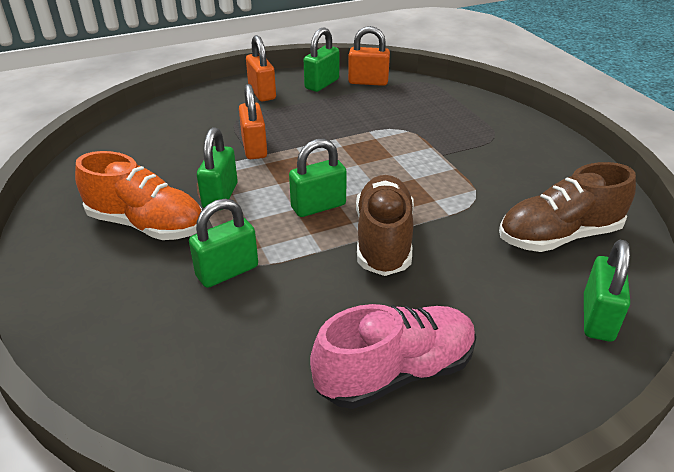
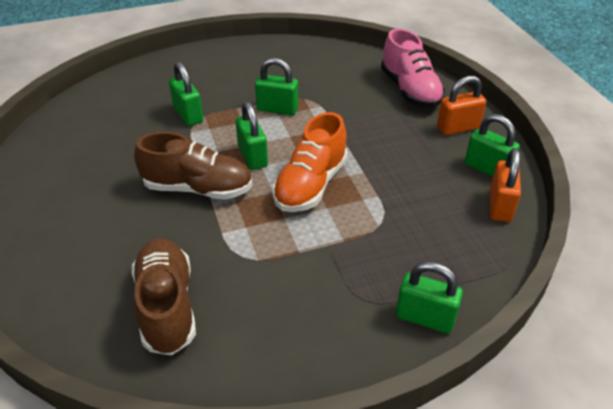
camera: 95 degrees right, 5 degrees up
orange shoe [75,151,202,240] -> orange shoe moved to [272,112,348,212]
orange padlock [239,84,267,159] -> none
pink shoe [310,304,476,409] -> pink shoe moved to [381,29,445,108]
green padlock [584,240,630,342] -> green padlock moved to [396,261,463,333]

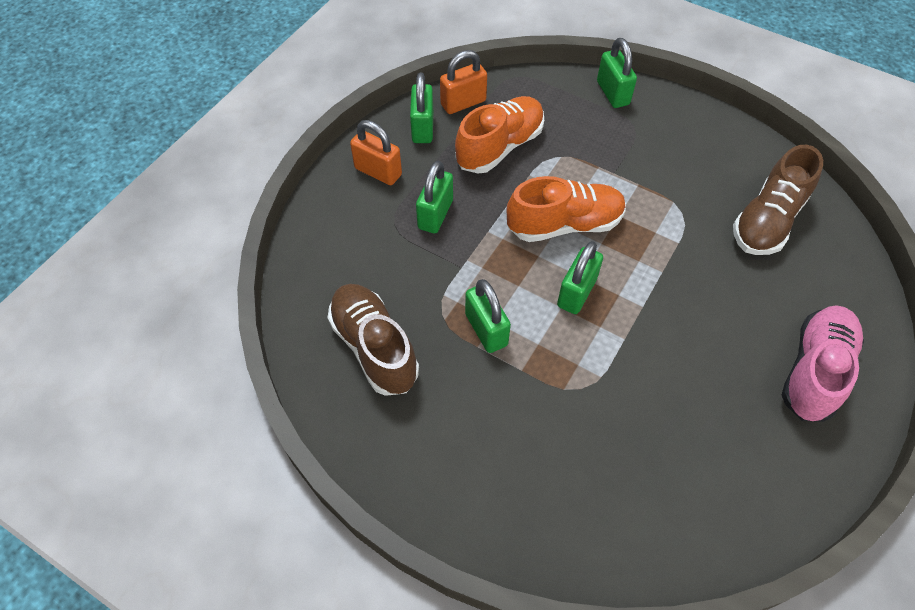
camera: 130 degrees left, 15 degrees up
brown shoe [134,132,252,200] -> brown shoe moved to [327,284,419,396]
green padlock [169,62,203,126] -> green padlock moved to [416,161,453,233]
pink shoe [381,29,445,108] -> pink shoe moved to [782,305,864,422]
none -> orange shoe [455,96,544,174]

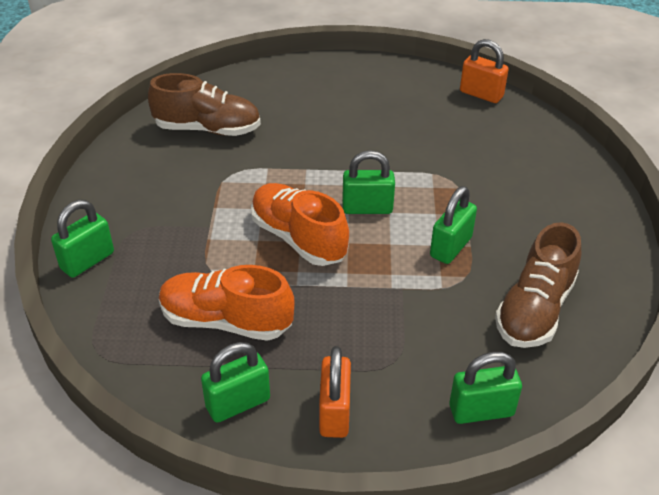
camera: 120 degrees left, 15 degrees down
green padlock [416,161,453,233] -> green padlock moved to [449,352,522,424]
orange padlock [440,50,487,114] -> orange padlock moved to [460,39,509,103]
pink shoe [782,305,864,422] -> none

